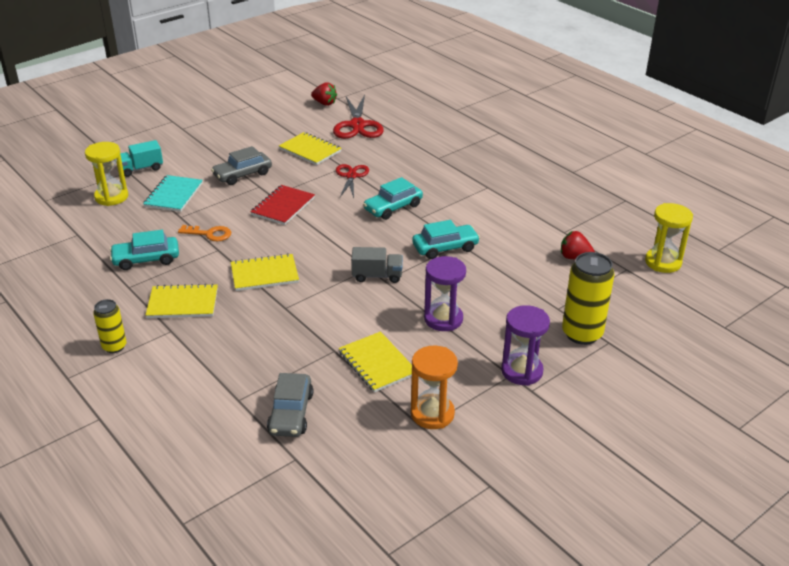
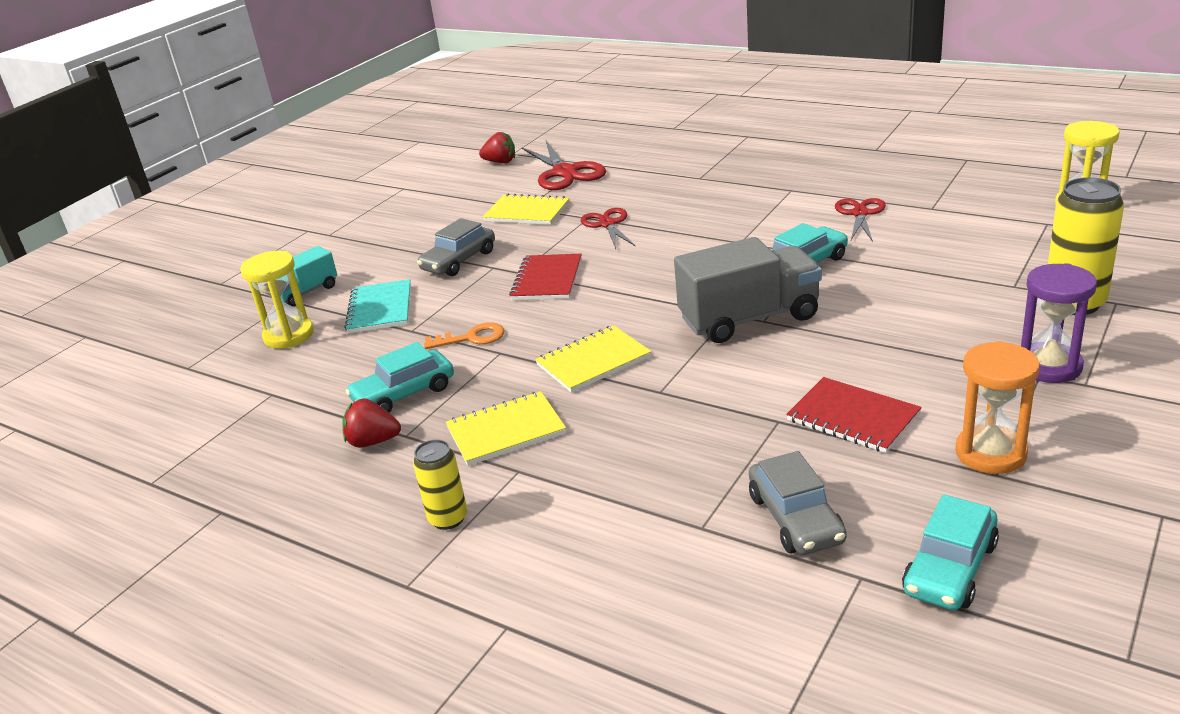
camera: 15 degrees left, 5 degrees down
yellow notebook [338,331,412,392] -> red notebook [786,377,922,453]
grey truck [351,247,403,283] -> grey truck [674,237,822,343], size x1.82
turquoise car [363,177,423,220] -> turquoise car moved to [902,494,999,610]
purple hourglass [424,256,466,331] -> none
red strawberry [561,231,595,259] -> red strawberry moved to [342,398,401,448]
none -> red scissors [835,198,886,242]

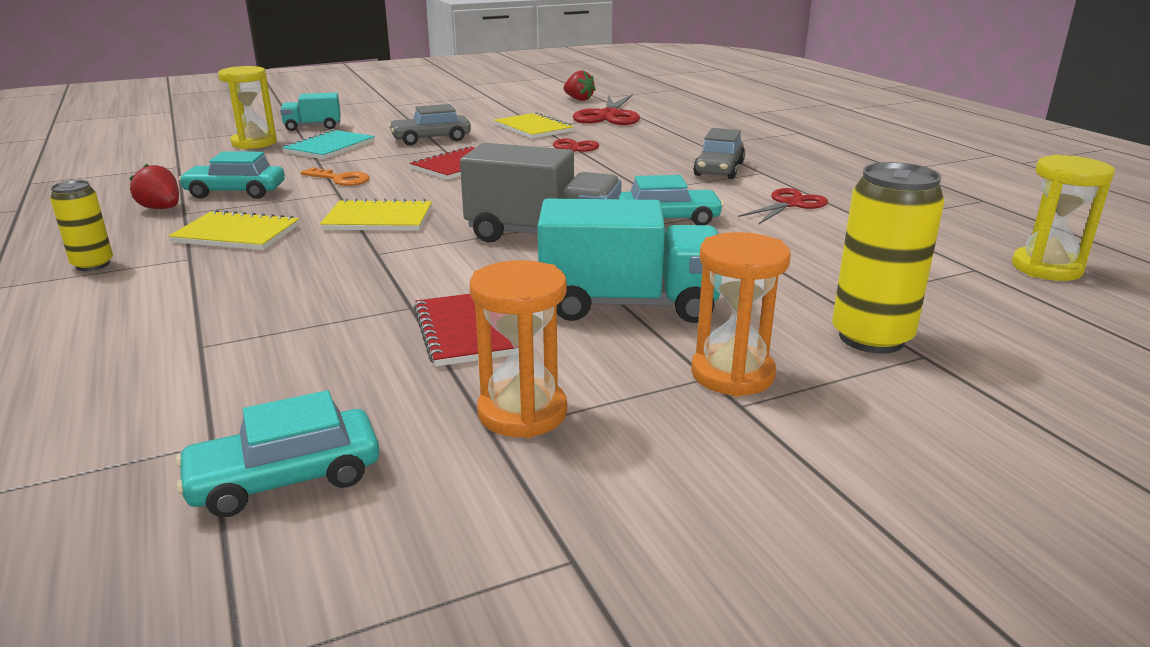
camera: 30 degrees right, 5 degrees down
grey car [749,451,847,555] -> grey car moved to [693,128,745,179]
purple hourglass [1021,263,1097,383] -> orange hourglass [691,232,791,397]
none -> turquoise truck [538,199,720,323]

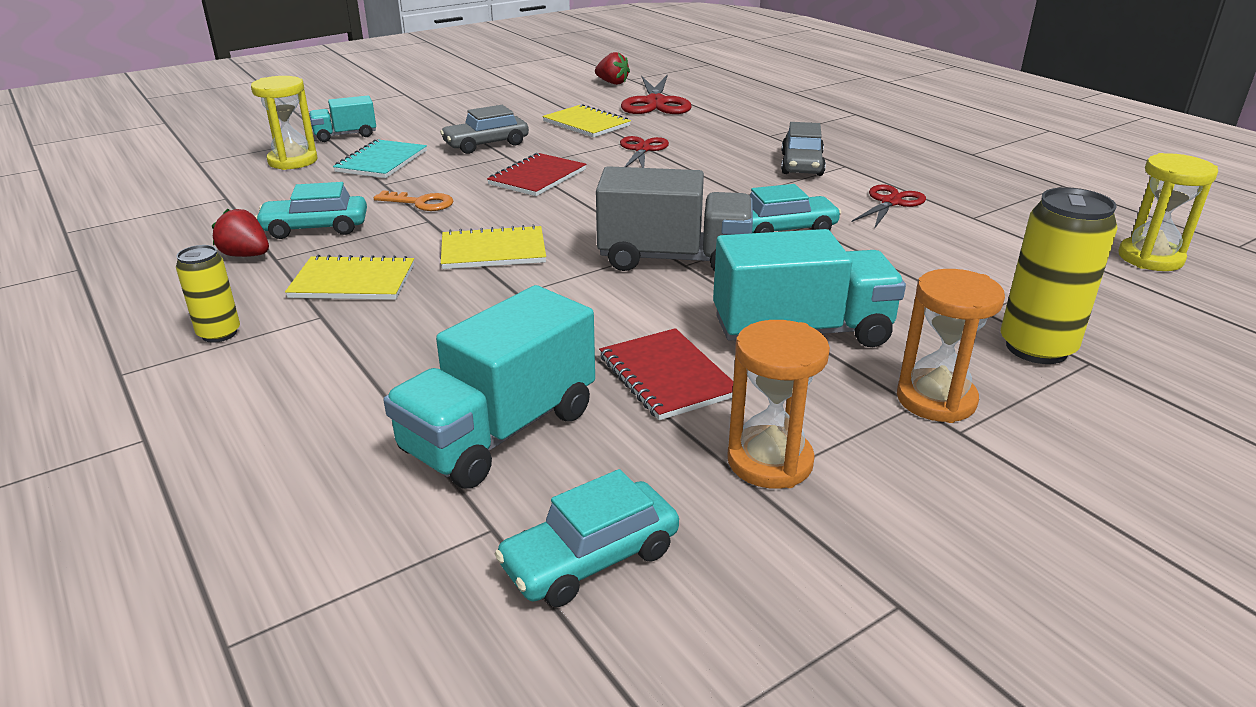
camera: 10 degrees left, 5 degrees up
none -> turquoise truck [384,285,595,489]

